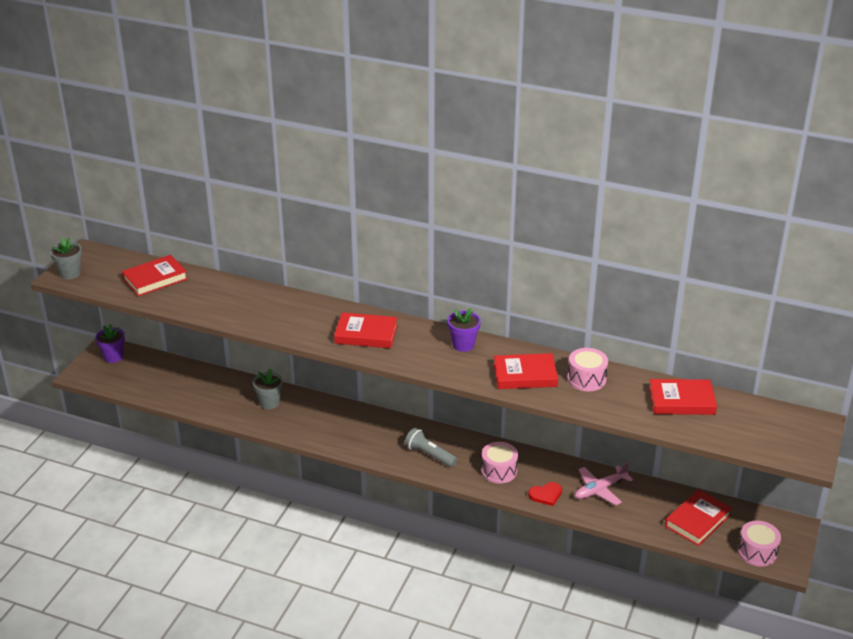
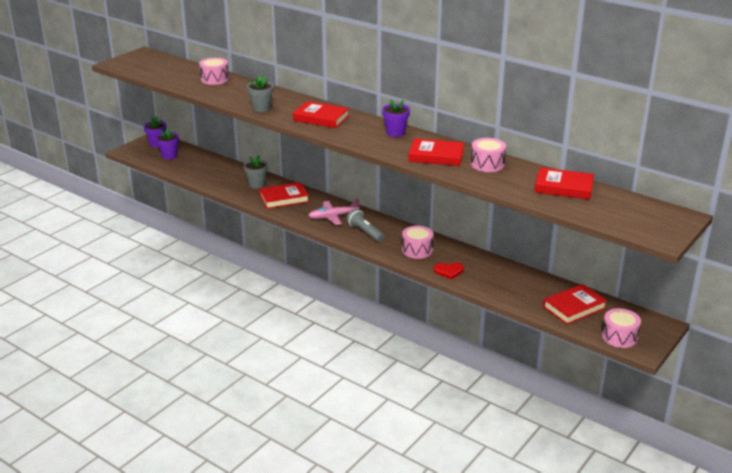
camera: 15 degrees right, 5 degrees down
grey flower pot [50,238,82,279] -> grey flower pot moved to [247,75,274,112]
red book [122,255,188,296] -> red book moved to [259,182,309,209]
pink plane [575,462,633,505] -> pink plane moved to [308,199,359,225]
none -> purple flower pot [156,128,179,159]
none -> pink drum [199,58,229,85]

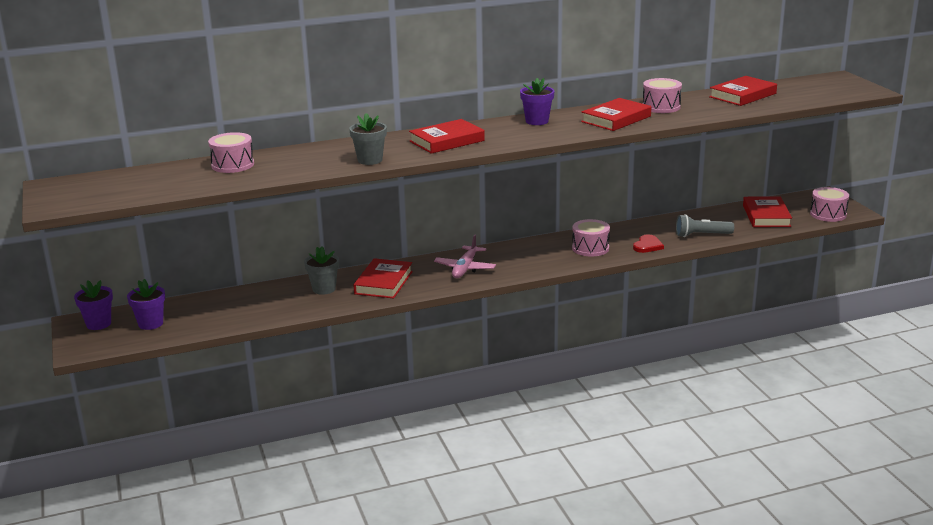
camera: 55 degrees left, 5 degrees down
grey flashlight [347,209,385,242] -> grey flashlight moved to [676,214,734,237]

